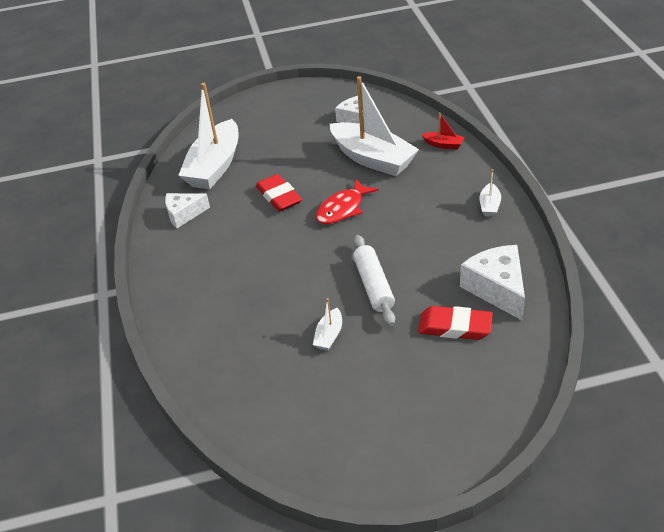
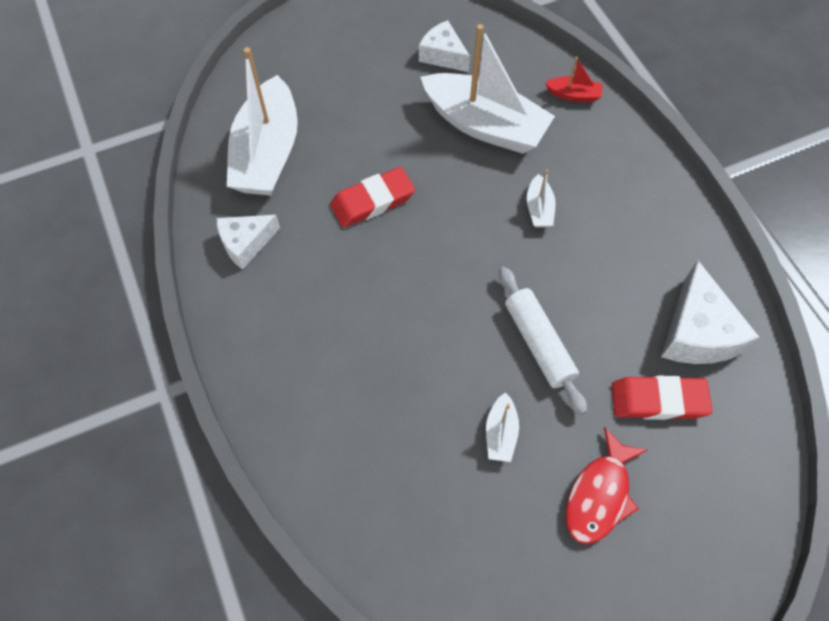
camera: 15 degrees left, 20 degrees up
red eraser [256,174,302,212] -> red eraser turned 75 degrees counterclockwise [330,167,415,228]
red fish [315,179,379,224] -> red fish moved to [565,427,647,544]
white cheese [460,245,525,320] -> white cheese turned 150 degrees counterclockwise [661,260,759,364]
white boat [480,169,501,217] -> white boat moved to [527,170,556,228]

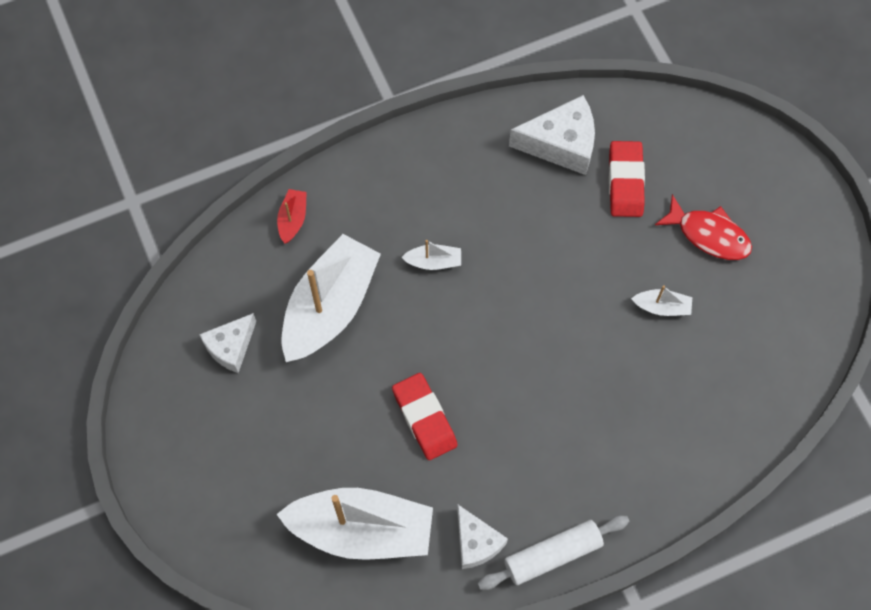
camera: 90 degrees left, 5 degrees up
white rolling pin [499,267,587,415] -> white rolling pin moved to [477,515,629,590]

